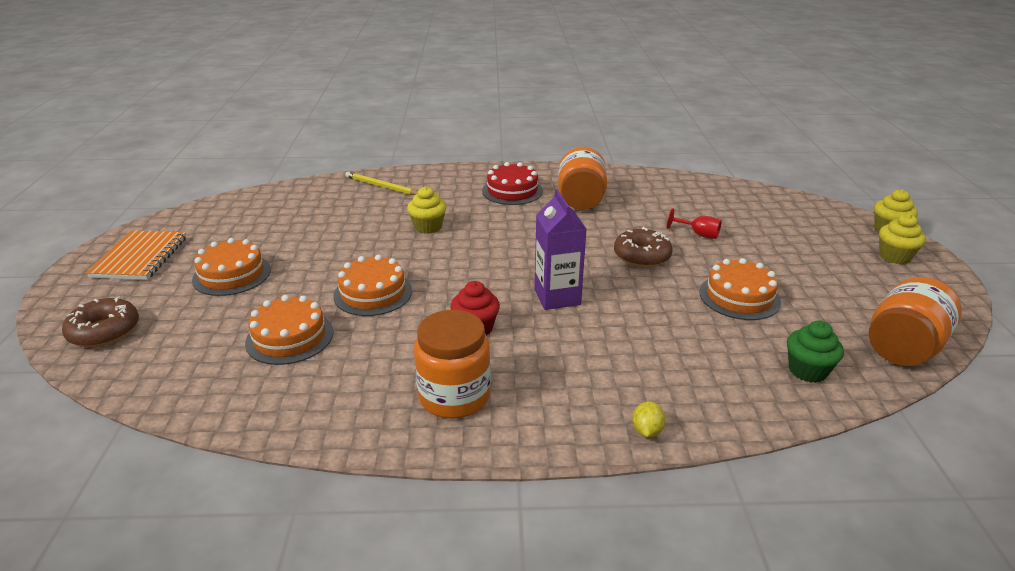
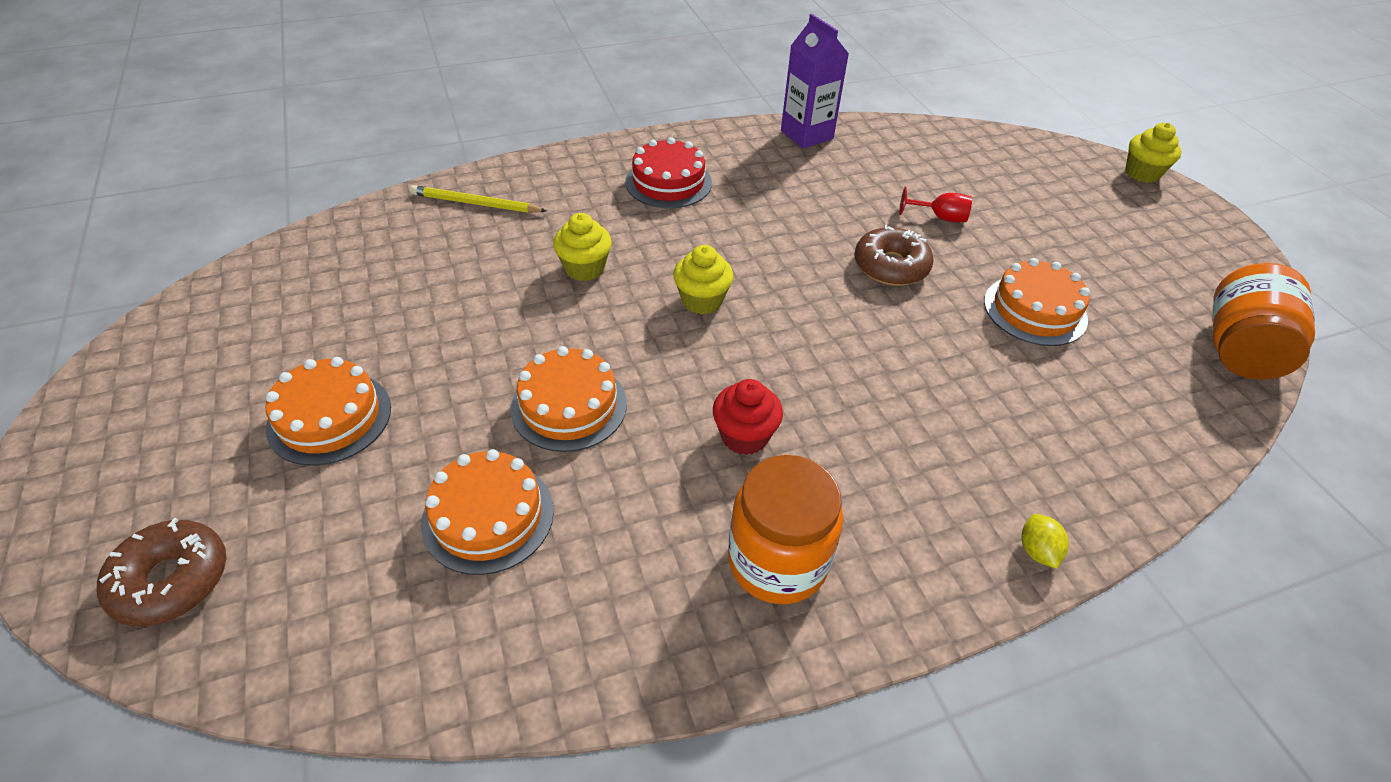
camera: 20 degrees left, 15 degrees up
orange notebook [86,230,186,280] -> none
purple carton [534,189,586,310] -> purple carton moved to [781,14,849,148]
orange jar [558,147,607,210] -> none
green cupcake [787,321,844,383] -> none
yellow cupcake [879,214,926,264] -> yellow cupcake moved to [673,245,733,315]

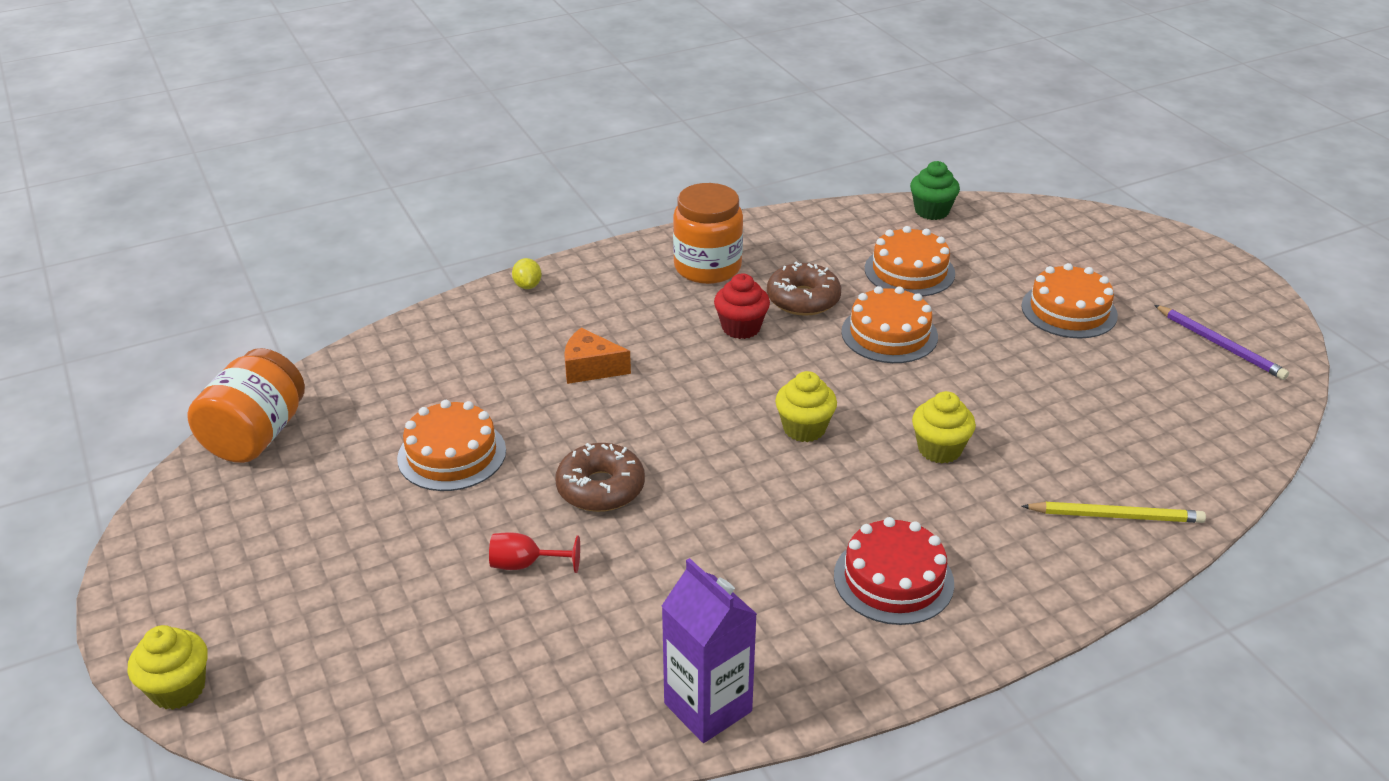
camera: 175 degrees right, 10 degrees down
brown donut [97,518,226,627] -> brown donut moved to [767,262,841,316]
none -> orange cheese [564,328,631,384]
none -> green cupcake [910,161,960,220]
none -> purple pencil [1154,305,1289,380]

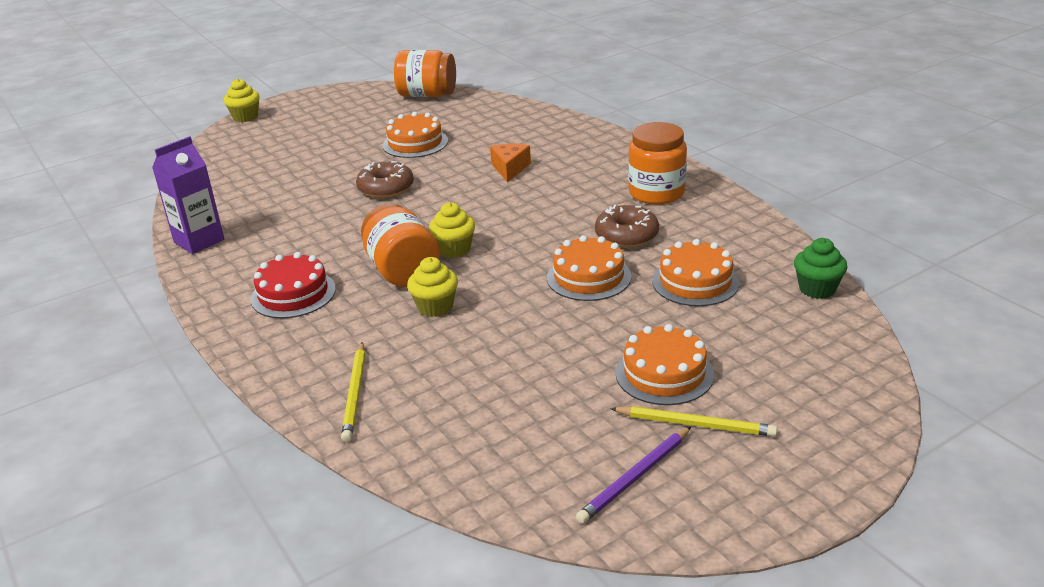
camera: 85 degrees right, 5 degrees down
red goblet [489,532,580,573] -> none
yellow lemon [512,258,542,289] -> none
red cupcake [714,273,770,339] -> none
none -> orange jar [361,204,440,287]
none -> yellow pencil [610,406,777,437]

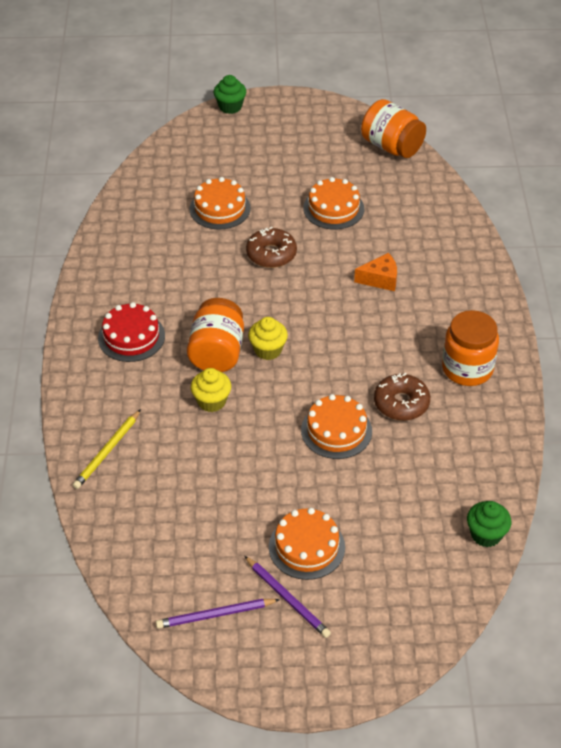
camera: 30 degrees right, 15 degrees up
purple carton [152,136,224,254] -> none
yellow cupcake [224,79,260,122] -> green cupcake [213,75,246,114]
orange cheese [490,144,531,182] -> orange cheese turned 45 degrees clockwise [354,253,397,291]
yellow pencil [610,406,777,437] -> purple pencil [244,556,331,638]
orange cake [652,239,740,306] -> orange cake moved to [190,177,251,230]

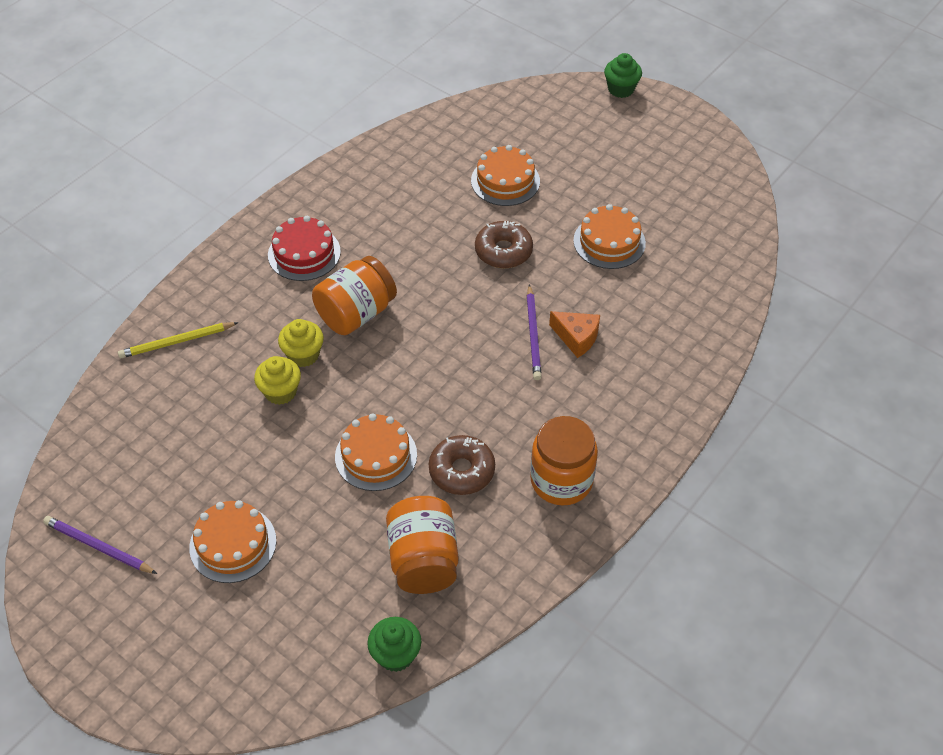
camera: 40 degrees right, 5 degrees up
purple pencil [244,556,331,638] -> purple pencil moved to [527,284,542,380]
yellow cupcake [248,317,288,360] -> yellow cupcake moved to [254,356,301,405]
orange jar [361,99,426,158] -> orange jar moved to [386,496,459,594]

